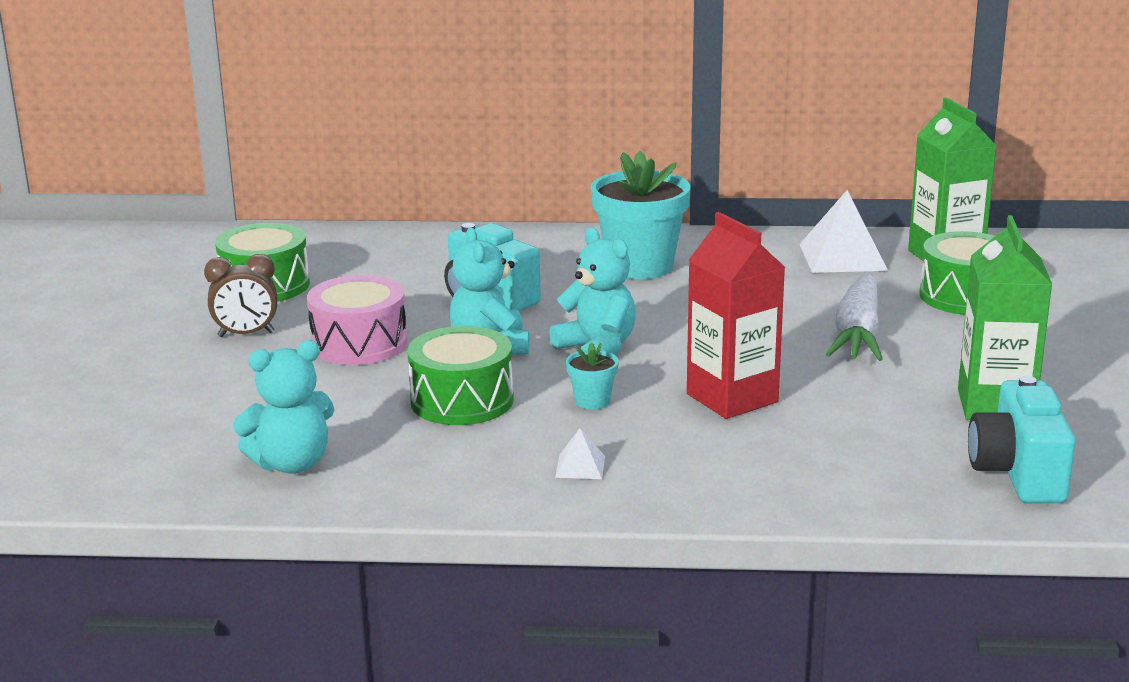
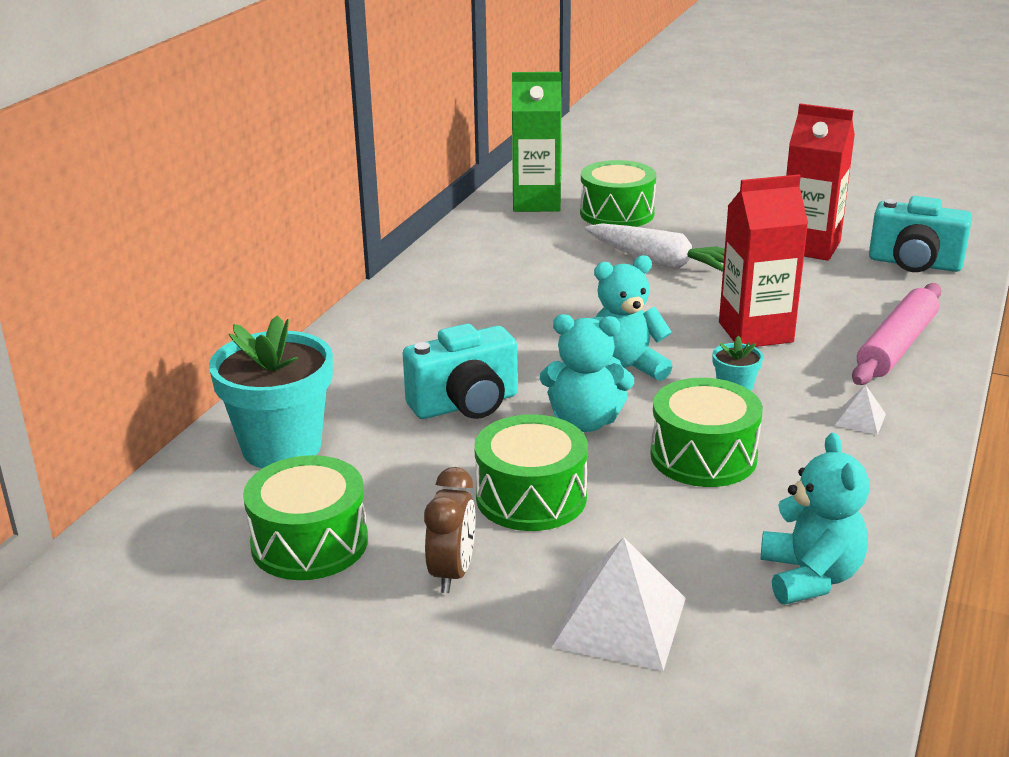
camera: 70 degrees left, 5 degrees up
pink drum [307,275,407,365] -> green drum [475,414,588,531]
turquoise flower pot [591,151,691,279] -> turquoise flower pot moved to [209,316,333,468]
white pyramid [800,190,888,273] -> white pyramid moved to [551,537,686,671]
green carton [958,215,1052,420] -> red carton [786,103,855,261]
none -> pink rolling pin [852,283,942,385]

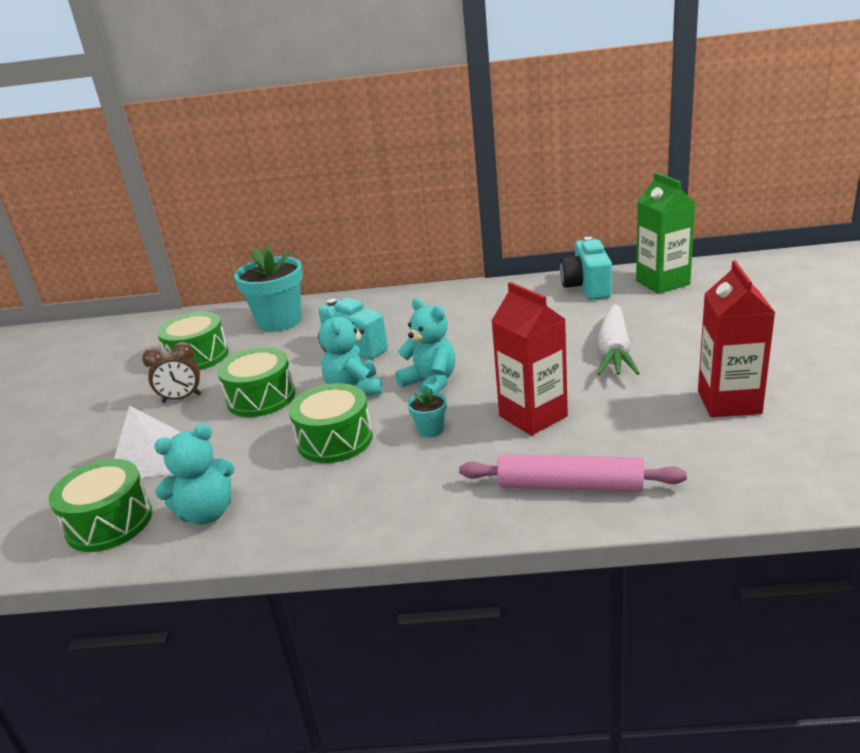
camera: 70 degrees right, 0 degrees up
green drum [580,160,656,227] -> green drum moved to [49,459,152,552]
white pyramid [835,385,886,435] -> none
turquoise camera [869,196,972,272] -> turquoise camera moved to [560,237,612,300]

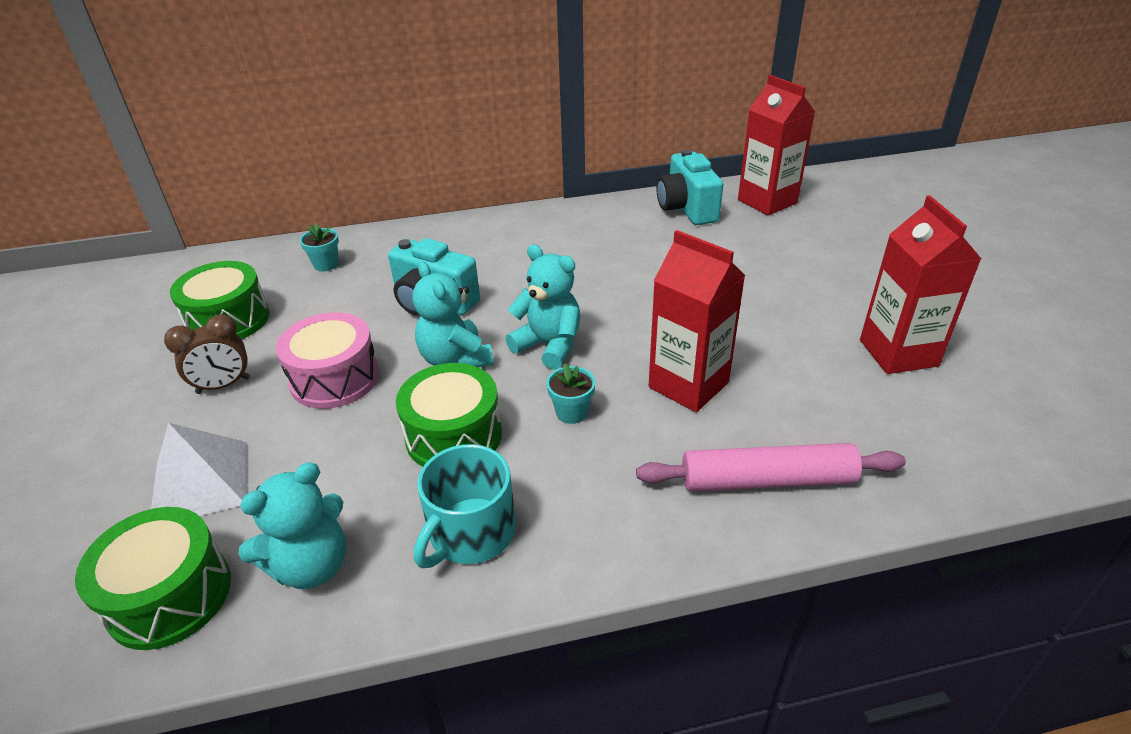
camera: 15 degrees left, 10 degrees up
green drum [217,347,295,417] -> pink drum [276,312,379,409]
turquoise flower pot [234,245,303,332] -> turquoise flower pot [300,223,339,271], size x0.45
white carrot [597,304,640,375] -> none
green carton [636,172,695,294] -> red carton [738,75,815,216]
none -> turquoise mug [414,444,516,568]

